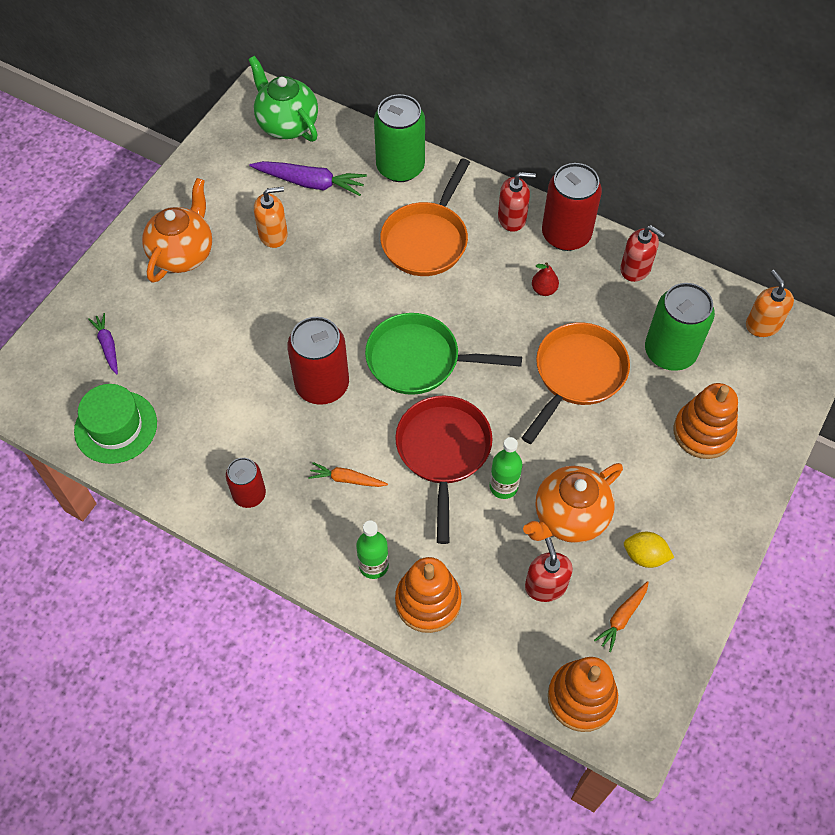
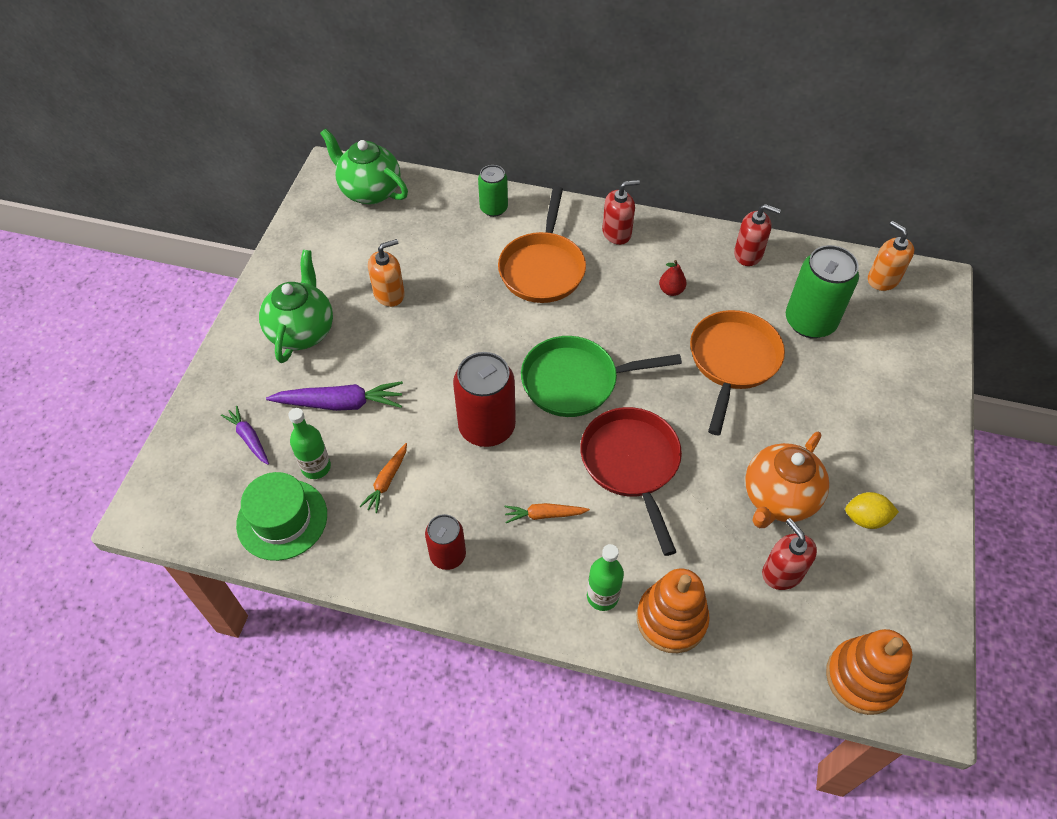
camera: 15 degrees left, 5 degrees down
orange teapot [142,178,212,283] -> green teapot [259,250,333,363]
purple carrot [250,161,367,196] -> purple carrot moved to [266,381,403,411]
green can [374,94,425,182] -> green can [478,165,508,217], size x0.59
green bottle [489,437,522,499] -> green bottle moved to [288,408,331,479]
red can [542,163,602,251] -> none
orange carrot [594,581,649,652] -> orange carrot moved to [360,443,407,513]
orange stacking toy [674,383,738,459] -> none

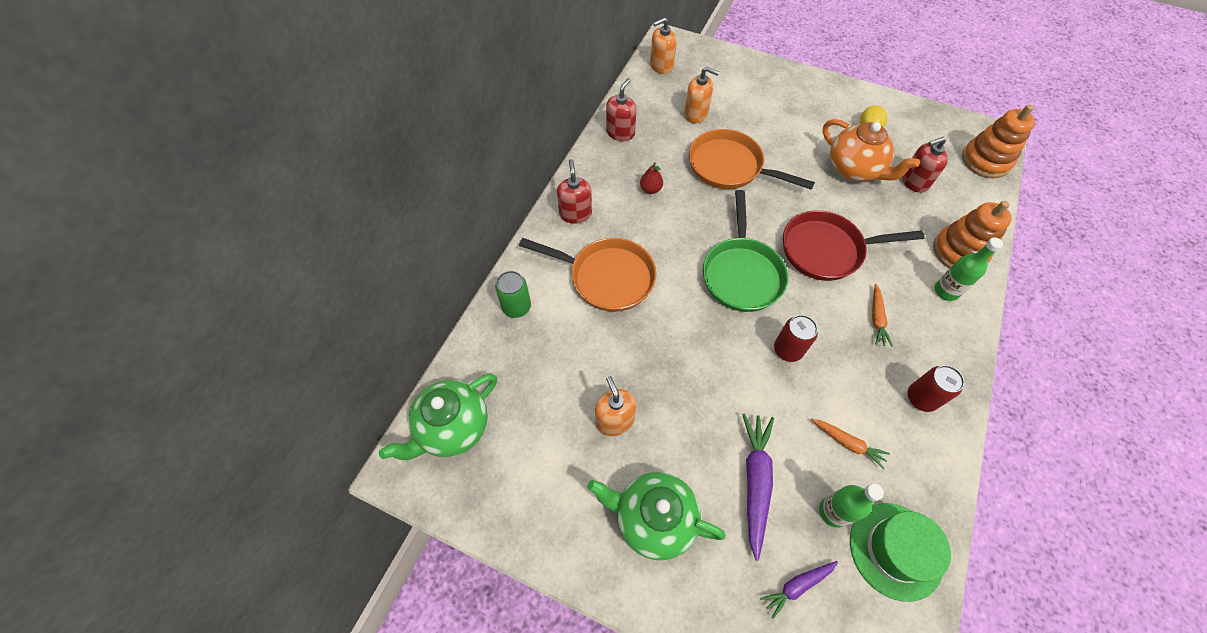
camera: 80 degrees left, 5 degrees up
red can [453,352,516,447] -> red can [774,315,818,362], size x0.59
green can [786,245,859,338] -> orange soap dispenser [684,67,719,123]

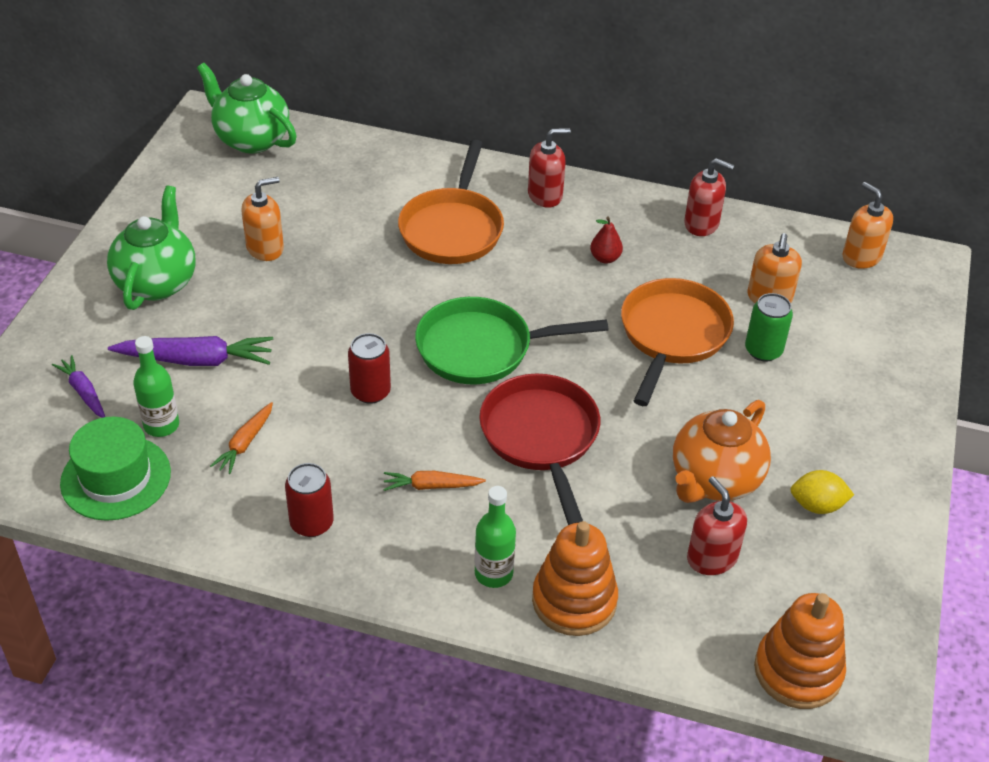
camera: 80 degrees right, 15 degrees down
green can [495,271,531,318] -> green can moved to [745,293,793,362]

